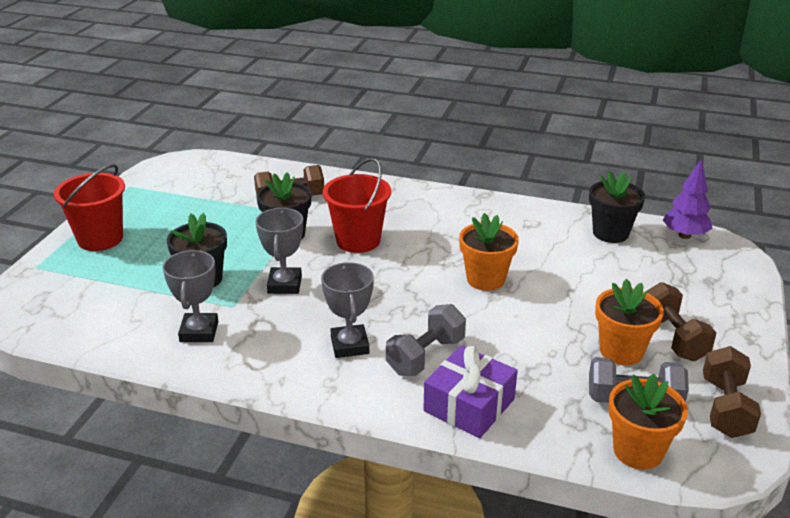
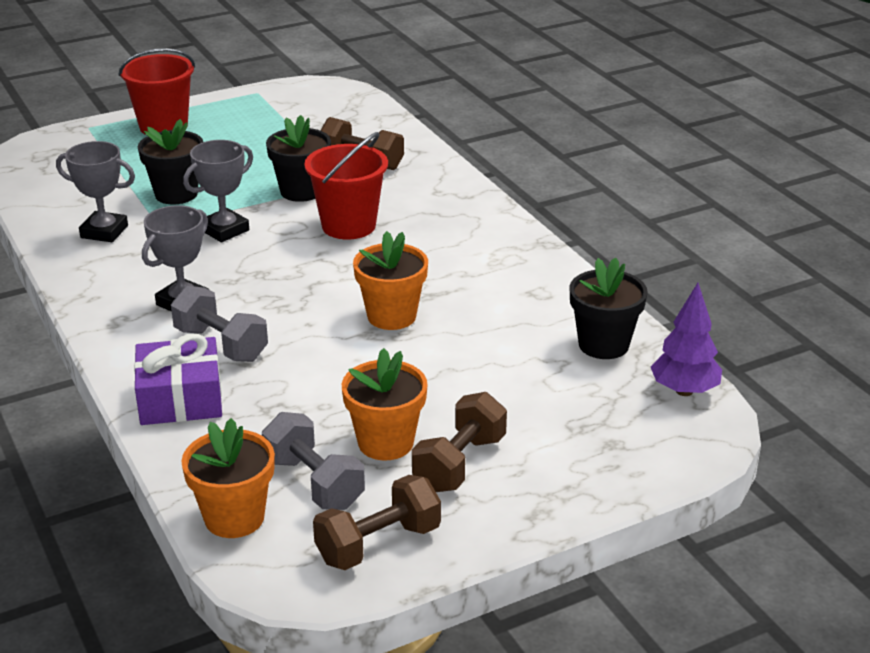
camera: 45 degrees right, 0 degrees up
grey trophy [163,250,219,342] -> grey trophy turned 60 degrees clockwise [56,141,135,242]
grey dumbbell [386,304,466,376] -> grey dumbbell turned 45 degrees clockwise [171,286,268,362]

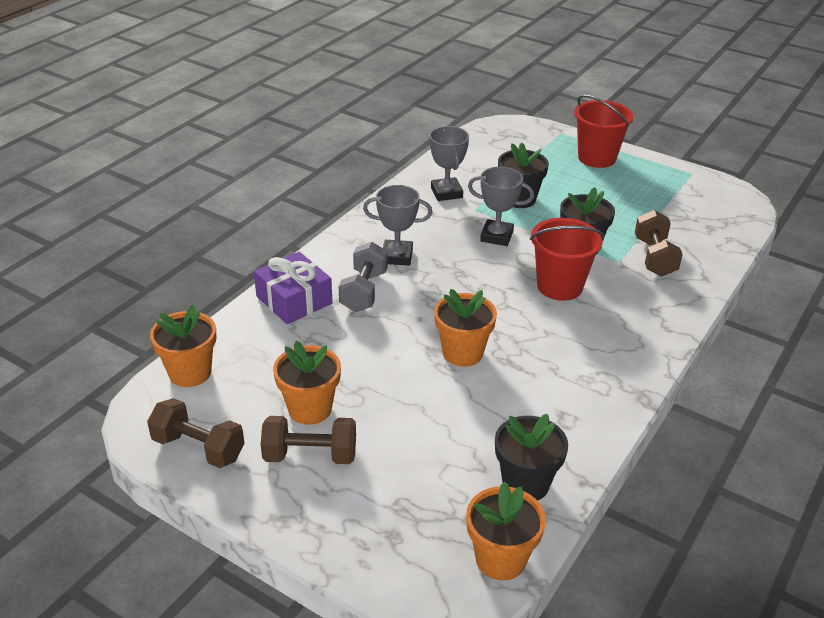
camera: 60 degrees right, 5 degrees up
grey dumbbell [262,412,365,510] -> none
purple tree [651,283,722,396] -> orange flower pot [466,481,546,581]

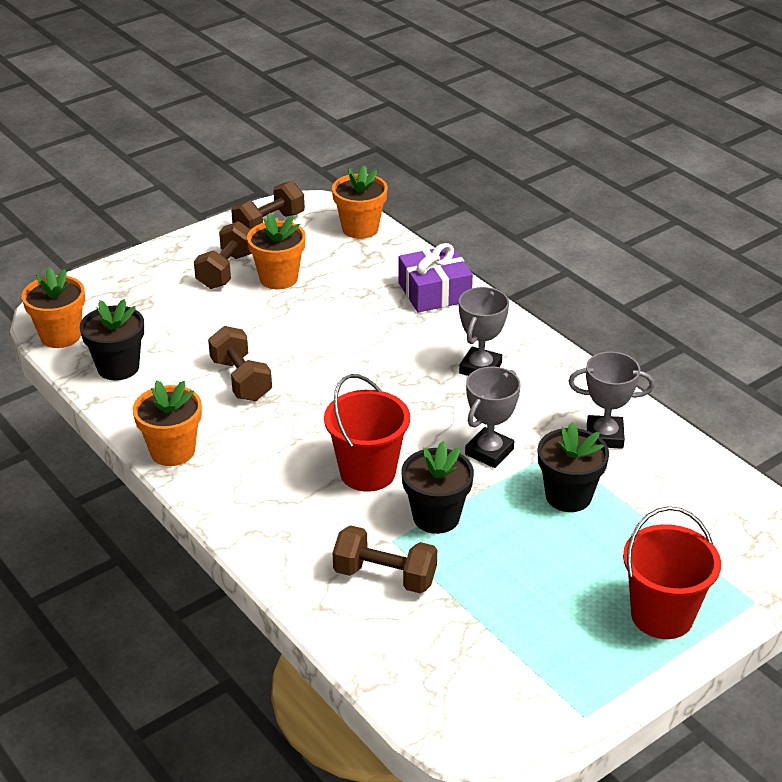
camera: 110 degrees right, 0 degrees up
grey dumbbell [338,242,388,312] -> none
orange flower pot [434,289,497,367] -> orange flower pot moved to [133,380,202,466]
none -> brown dumbbell [208,326,272,401]

